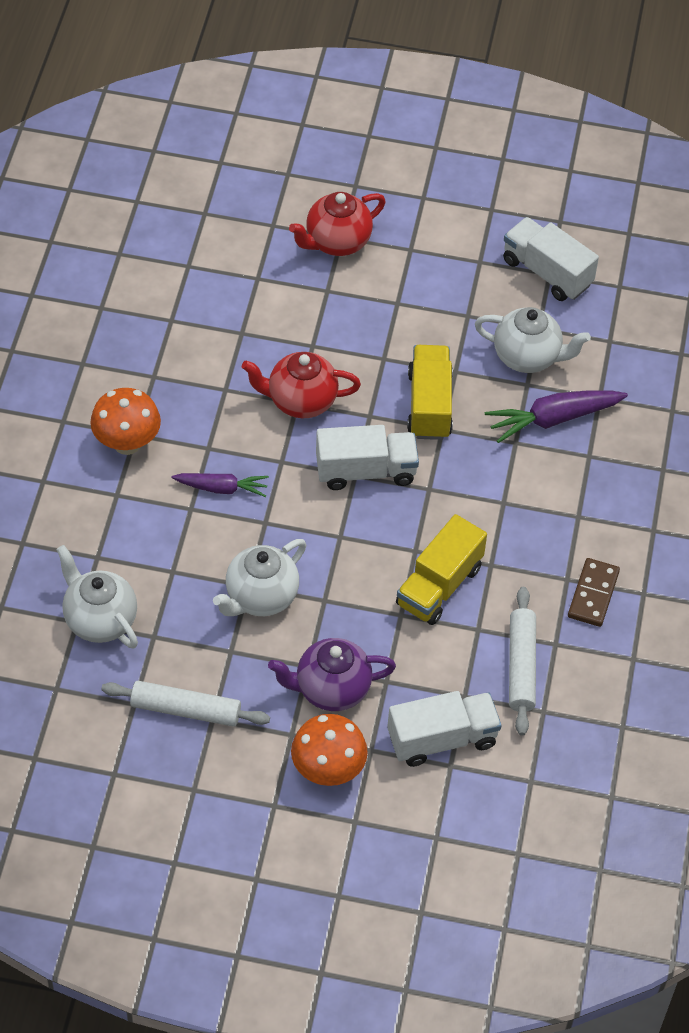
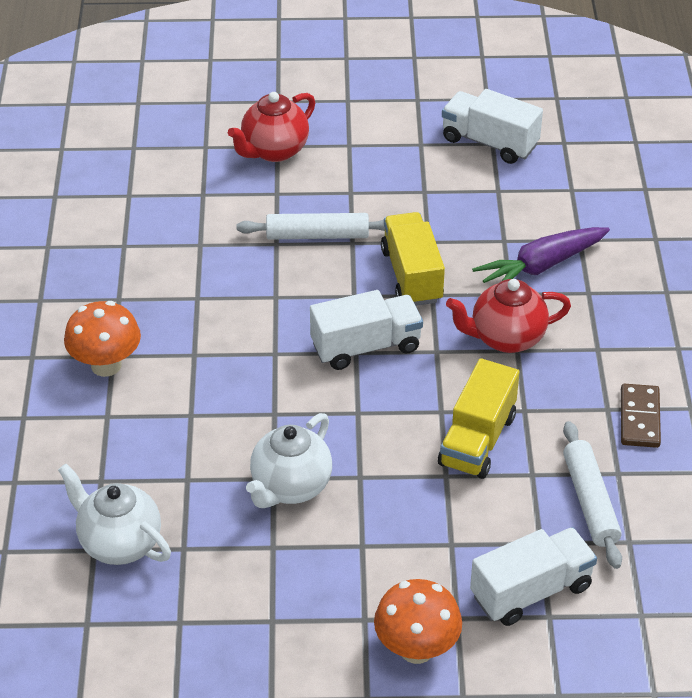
camera: 10 degrees left, 10 degrees down
white rolling pin [101,681,270,727] -> white rolling pin moved to [236,213,385,240]
purple carrot [172,473,269,497] -> none
red teapot [242,352,361,418] -> red teapot moved to [446,279,571,353]
purple teapot [268,638,396,711] -> none
white teapot [475,307,591,373] -> none

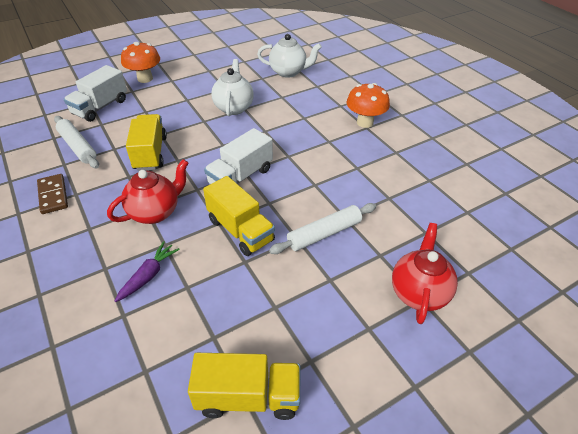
camera: 150 degrees right, 0 degrees up
white truck [442,89,543,164] -> yellow truck [188,353,300,420]
purple carrot [472,227,610,283] -> purple carrot [115,241,180,302], size x0.65

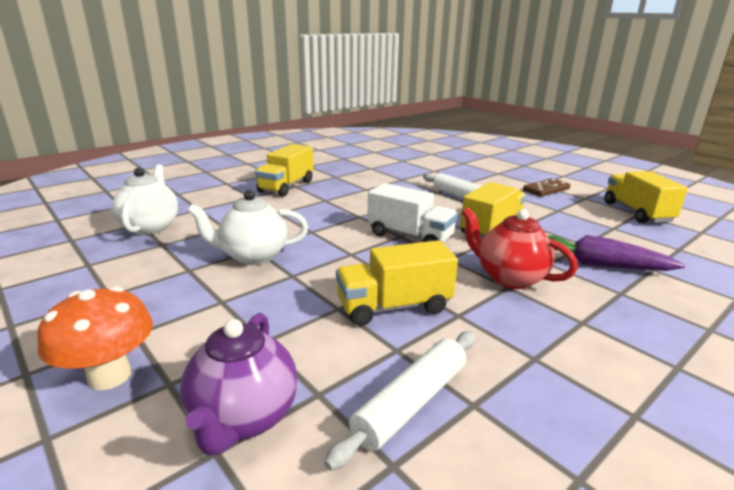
camera: 100 degrees left, 20 degrees down
brown domino [37,174,68,214] -> brown domino moved to [523,178,570,197]
white truck [64,65,127,122] -> purple teapot [180,313,298,455]
purple carrot [115,241,180,302] -> purple carrot [547,235,685,271], size x1.55
orange mushroom [346,83,390,128] -> yellow truck [255,144,314,197]
red teapot [392,223,458,324] -> none

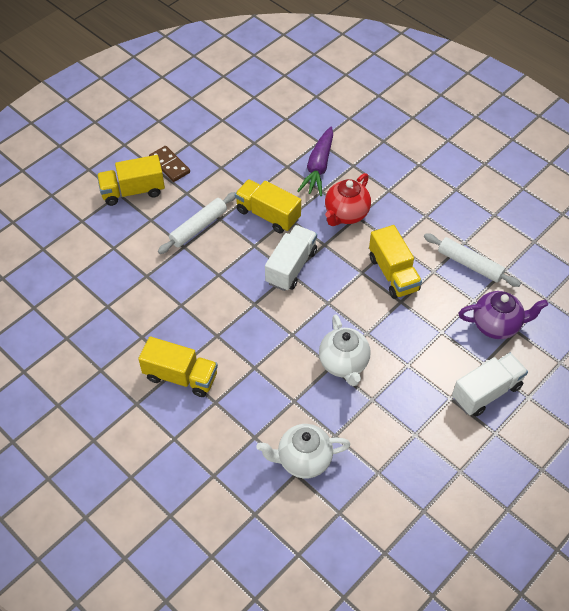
camera: 95 degrees left, 30 degrees up
orange mushroom [38,286,153,390] -> white truck [452,353,528,416]
yellow truck [604,171,688,223] -> yellow truck moved to [97,155,165,206]

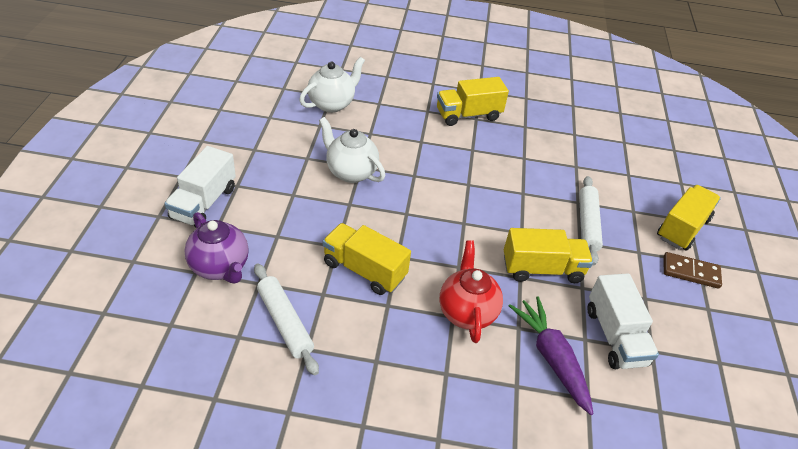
camera: 140 degrees right, 10 degrees down
white truck [265,225,317,291] -> white truck moved to [587,273,659,369]
white rolling pin [424,233,521,287] -> white rolling pin turned 60 degrees clockwise [254,264,319,375]
purple teapot [459,291,548,339] -> purple teapot turned 90 degrees counterclockwise [184,212,249,284]

